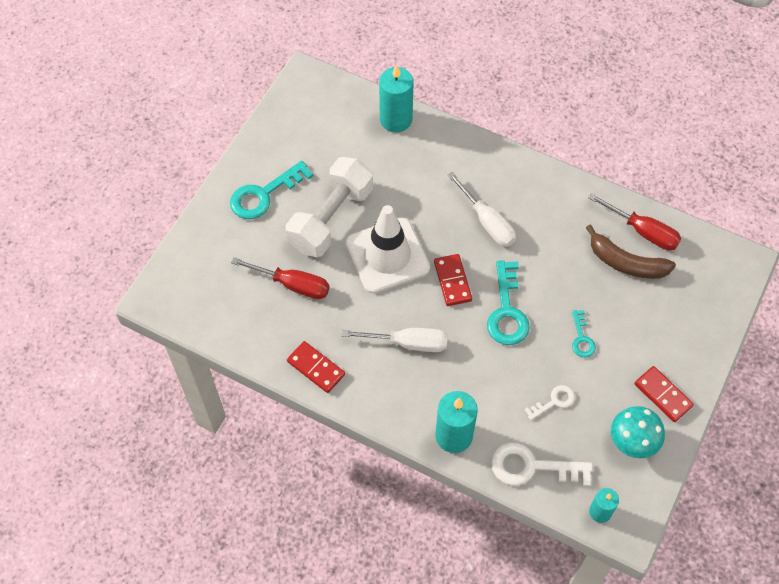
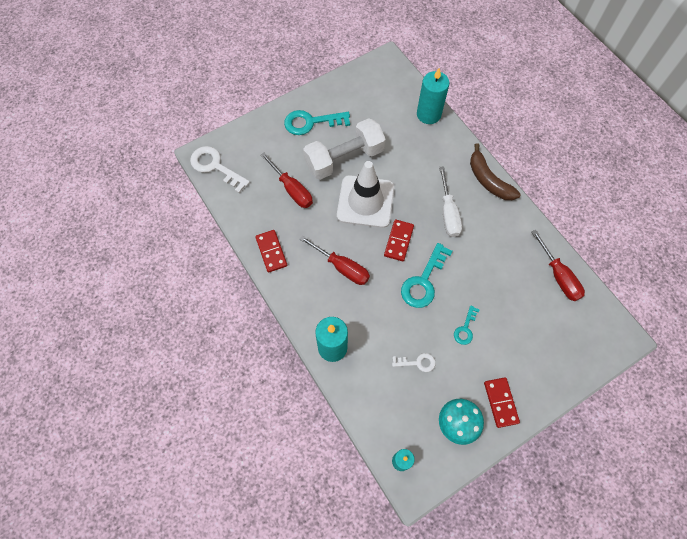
camera: 30 degrees right, 5 degrees up
white screwdriver [342,328,448,352] -> red screwdriver [299,235,370,285]
white key [491,442,593,486] -> white key moved to [190,146,250,193]
brown banana [586,224,676,279] -> brown banana moved to [470,143,521,200]

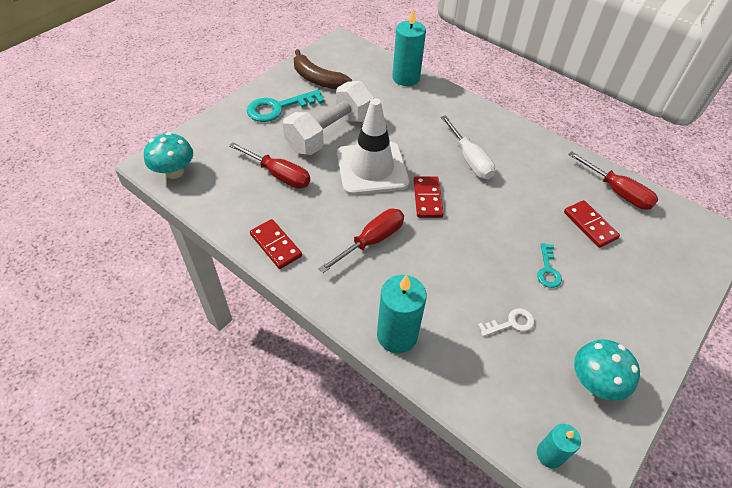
camera: 20 degrees left, 15 degrees down
white key [190,146,250,193] -> turquoise mushroom [144,132,193,179]
red screwdriver [299,235,370,285] -> red screwdriver turned 60 degrees counterclockwise [318,209,404,273]
turquoise key [401,243,452,308] -> none
brown banana [470,143,521,200] -> brown banana moved to [294,49,352,89]
red domino [484,377,520,428] -> red domino moved to [564,200,620,248]

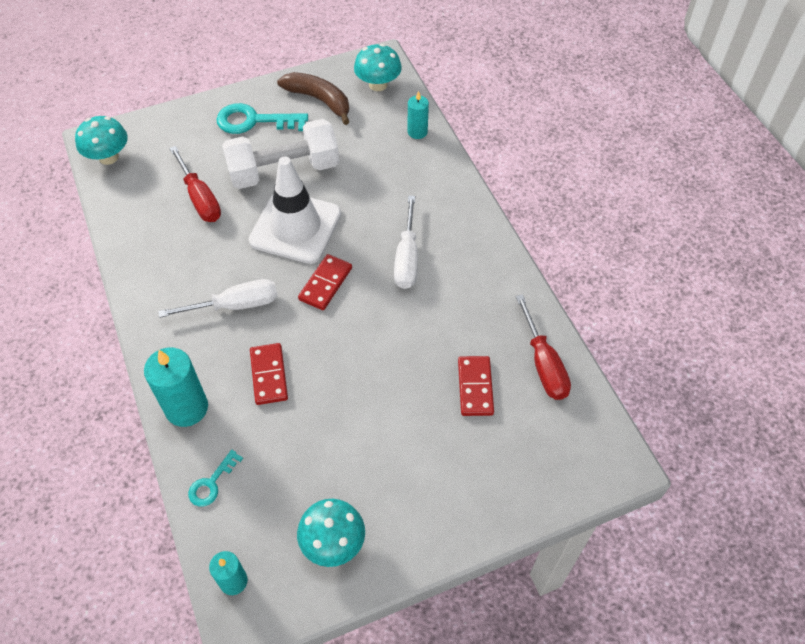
camera: 30 degrees right, 5 degrees up
red domino [250,219,302,269] -> red domino moved to [250,343,288,405]
brown banana [294,49,352,89] -> brown banana turned 150 degrees clockwise [277,72,349,125]
red screwdriver [318,209,404,273] -> white screwdriver [158,279,278,318]
turquoise candle [392,8,426,86] -> turquoise candle [408,91,429,139], size x0.58
white key [478,309,534,337] -> none
turquoise key [537,243,562,288] -> turquoise key moved to [188,450,243,507]
none -> turquoise mushroom [354,44,402,91]

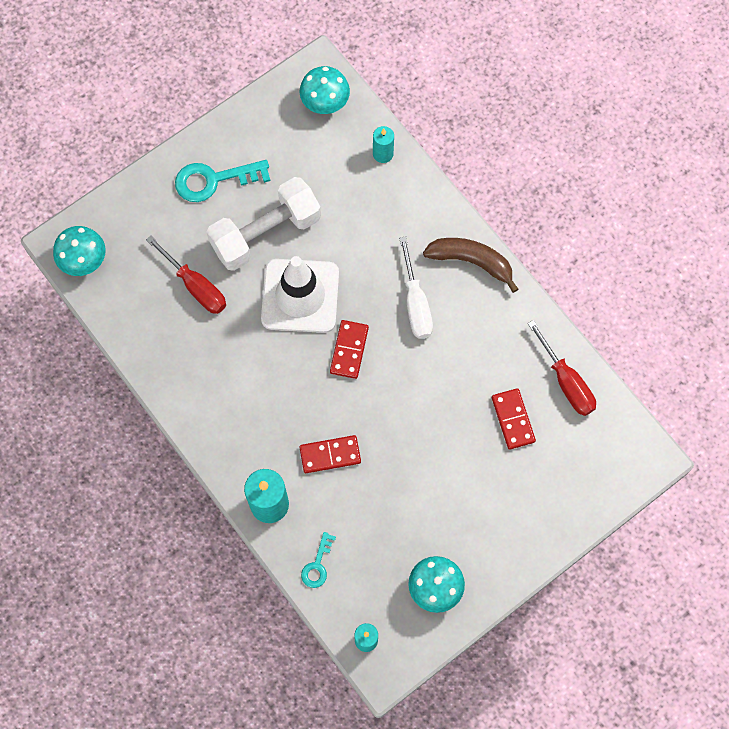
camera: 15 degrees left, 15 degrees up
white screwdriver [158,279,278,318] -> none
red domino [250,343,288,405] -> red domino turned 75 degrees counterclockwise [299,435,361,473]
brown banana [277,72,349,125] -> brown banana moved to [423,238,518,293]

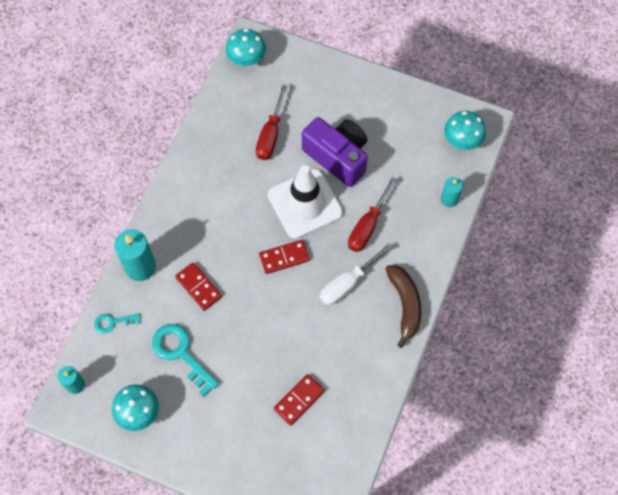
camera: 60 degrees right, 5 degrees down
turquoise key [175,160,270,202] -> turquoise key moved to [152,324,219,397]
white dumbbell [207,177,321,271] -> purple camera [302,117,368,187]
red screwdriver [527,320,596,416] -> red screwdriver moved to [348,177,397,252]

